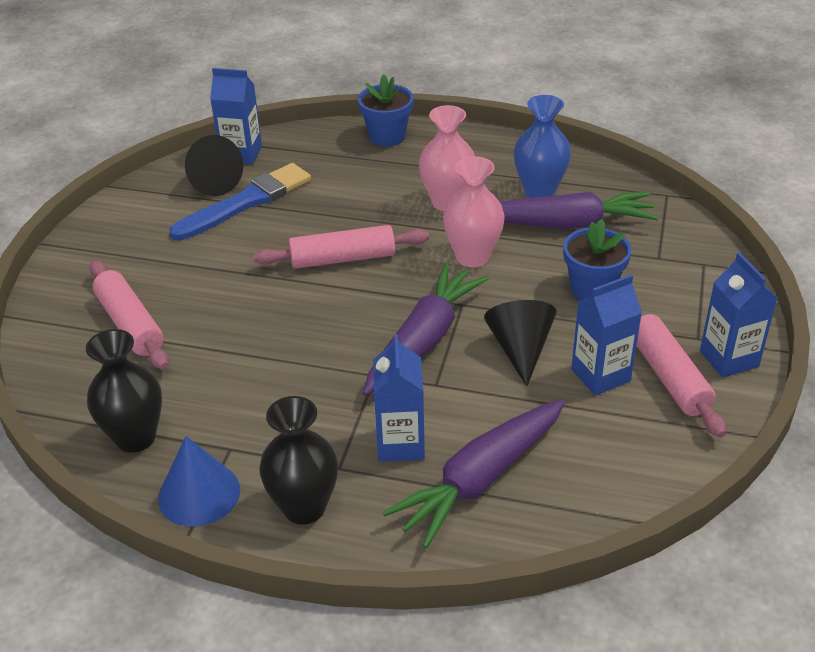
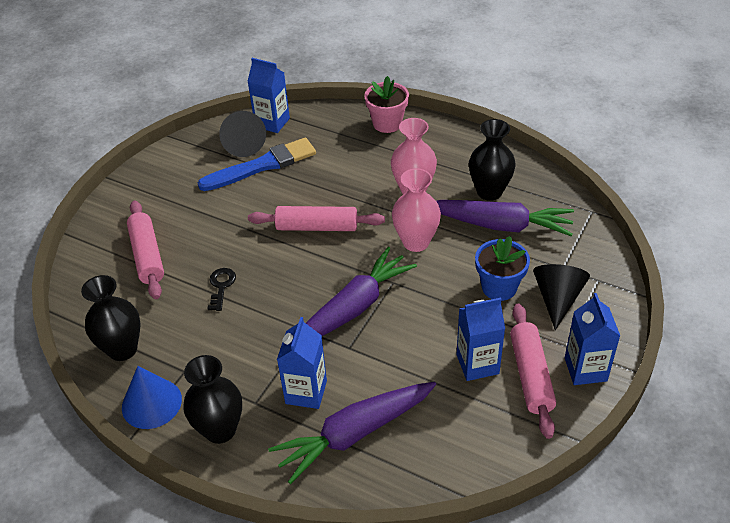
camera: 15 degrees right, 5 degrees up
blue flower pot [358,74,414,147] -> pink flower pot [364,76,409,133]
black cone [484,300,557,387] -> black cone moved to [533,264,590,330]
blue vase [514,95,571,198] -> black vase [469,119,516,201]
none -> black key [208,268,236,311]

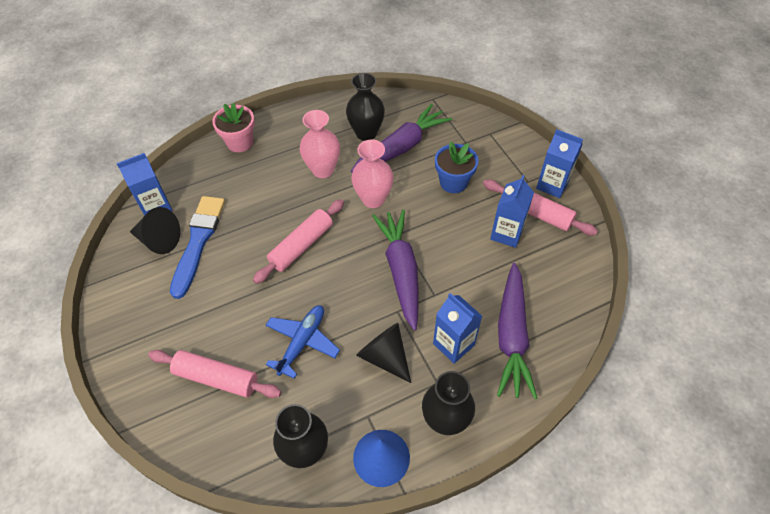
camera: 55 degrees left, 10 degrees up
black key [208,268,236,311] -> blue plane [265,305,340,379]
black cone [533,264,590,330] -> black cone moved to [356,323,411,383]

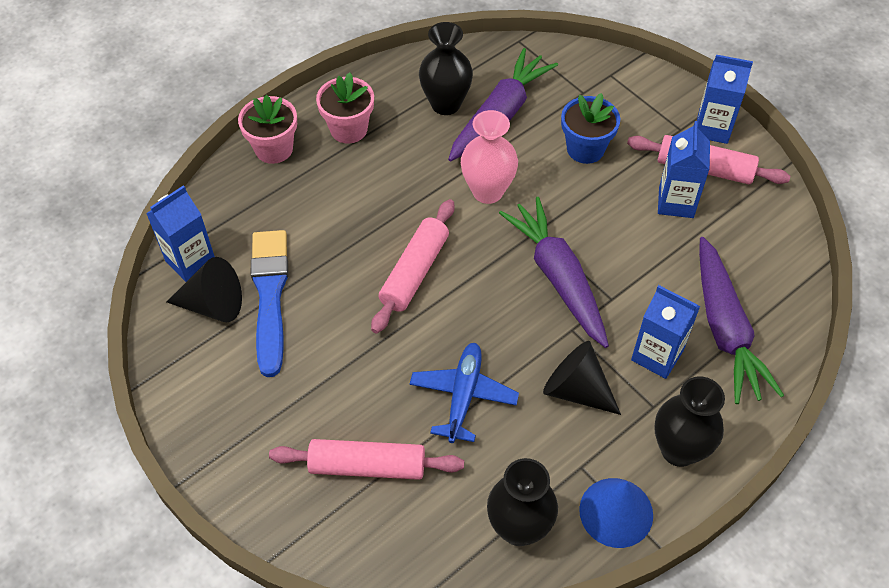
camera: 15 degrees left, 0 degrees up
pink vase [300,110,340,178] -> none
none -> pink flower pot [316,72,374,143]

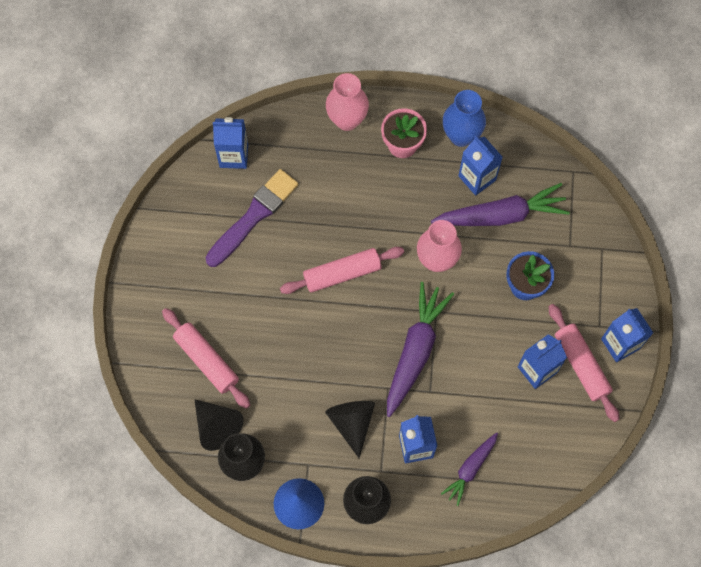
camera: 45 degrees right, 15 degrees up
black cone [167,257,242,322] -> black cone moved to [194,399,243,451]
pink flower pot [238,95,297,164] -> pink vase [326,73,369,131]
blue brush [251,230,288,377] -> purple brush [205,169,299,267]
blue plane [410,343,519,443] -> none
black vase [419,22,473,115] -> blue carton [458,136,503,196]
purple carrot [699,237,784,404] -> purple carrot [441,432,498,506], size x0.58
none -> blue vase [443,90,486,147]

